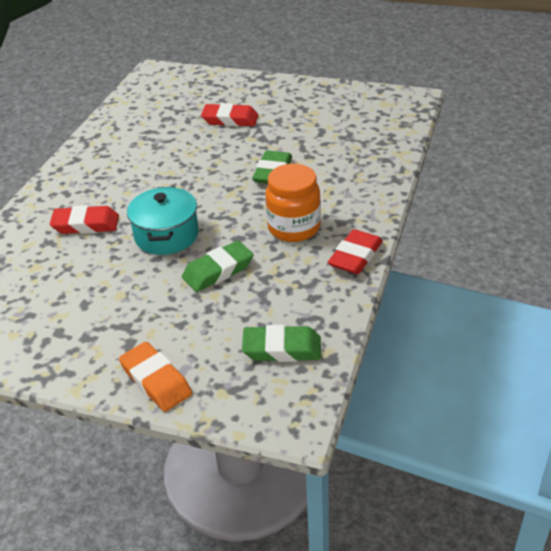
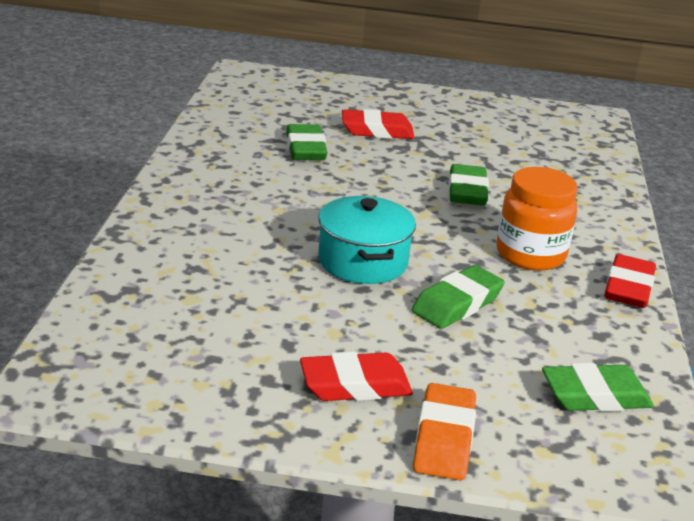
camera: 15 degrees left, 10 degrees down
red eraser [50,205,119,234] -> red eraser moved to [300,352,413,401]
orange eraser [119,342,192,412] -> orange eraser turned 60 degrees clockwise [413,383,476,480]
none -> green eraser [286,124,328,160]

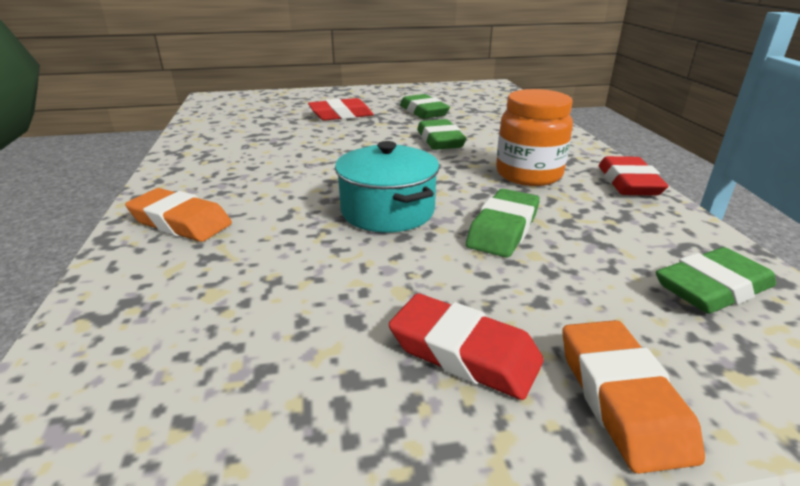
camera: 15 degrees left, 0 degrees up
green eraser [286,124,328,160] -> green eraser moved to [400,94,450,119]
red eraser [300,352,413,401] -> red eraser turned 60 degrees clockwise [389,293,543,400]
none -> orange eraser [125,188,232,242]

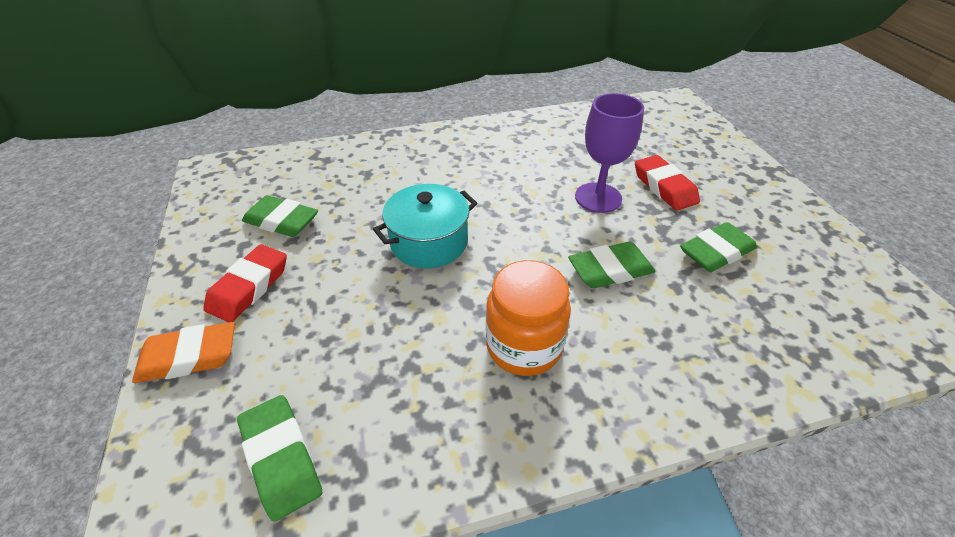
camera: 85 degrees right, 15 degrees up
orange eraser [125,188,232,242] -> none
green eraser [466,189,540,258] -> green eraser moved to [242,195,318,237]
red eraser [599,156,668,196] -> none
none -> purple goblet [575,93,644,213]

